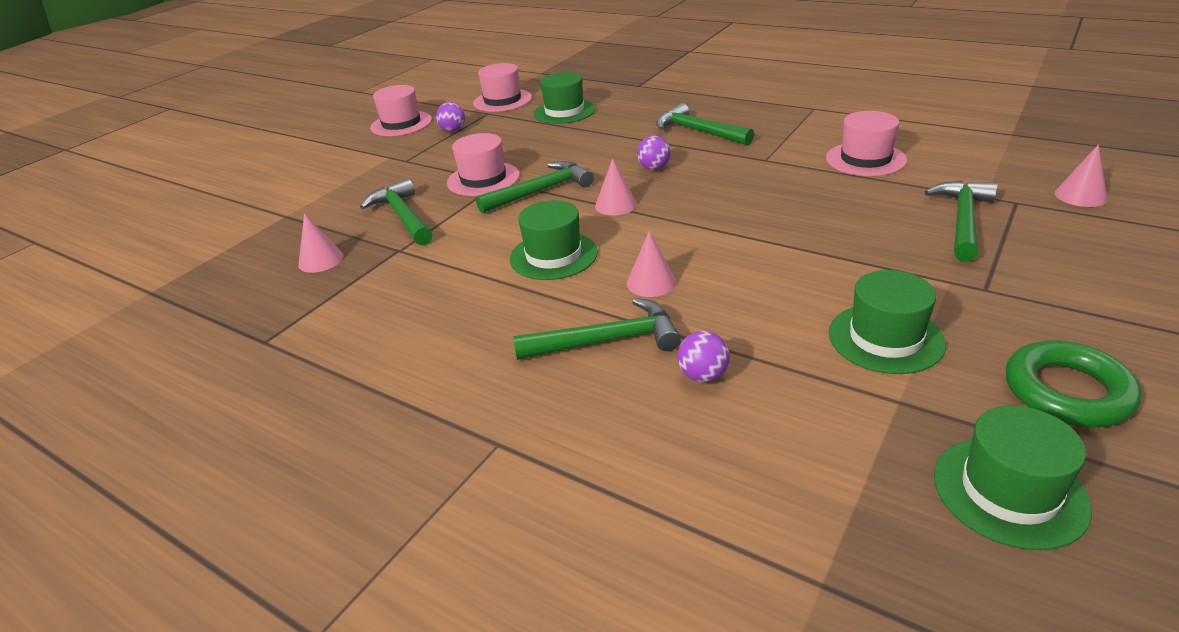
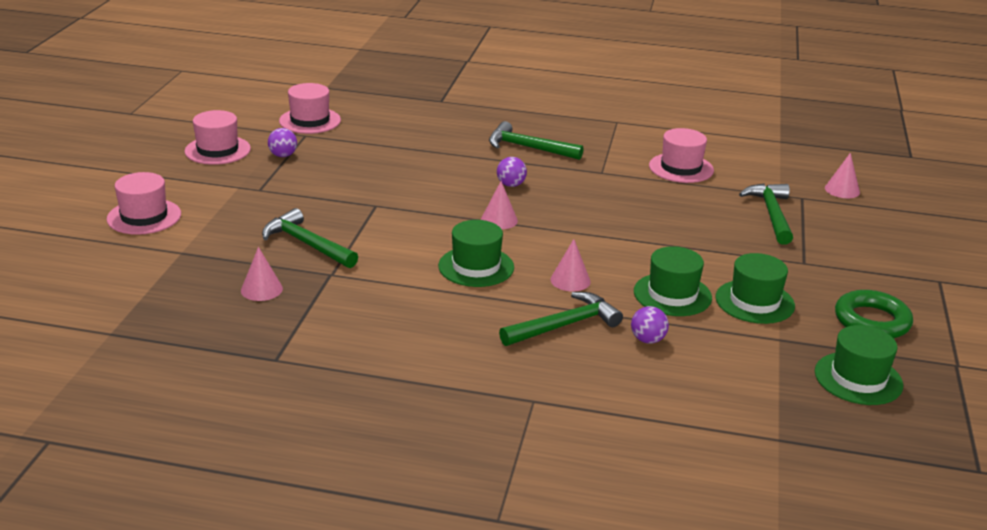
camera: 25 degrees left, 5 degrees down
pink hat [447,133,520,196] -> pink hat moved to [106,172,181,235]
green hammer [476,161,594,213] -> none
green hat [534,72,596,124] -> green hat moved to [634,246,712,316]

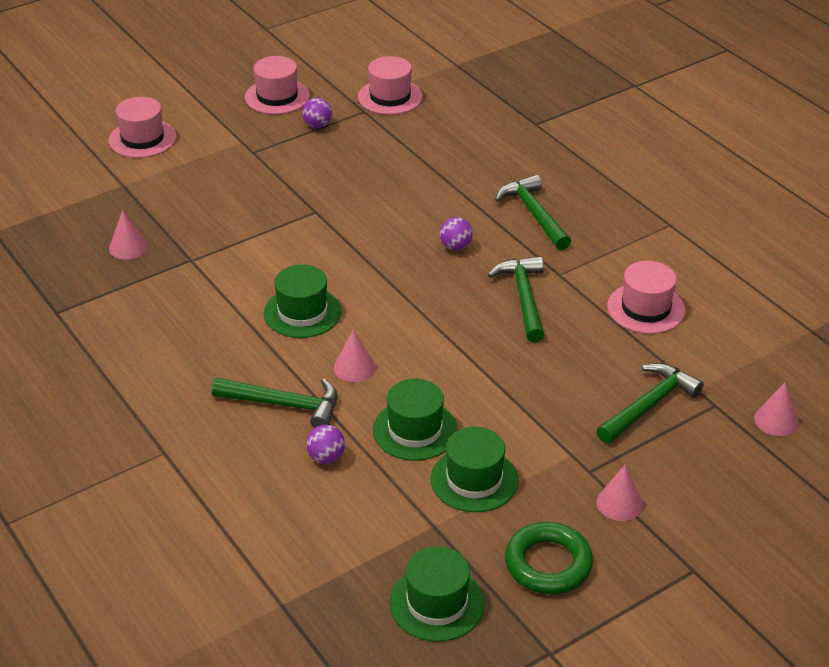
camera: 45 degrees right, 10 degrees up
green hammer [262,208,358,268] -> green hammer moved to [488,256,544,342]
pink cone [481,181,518,229] -> pink cone moved to [597,465,643,521]

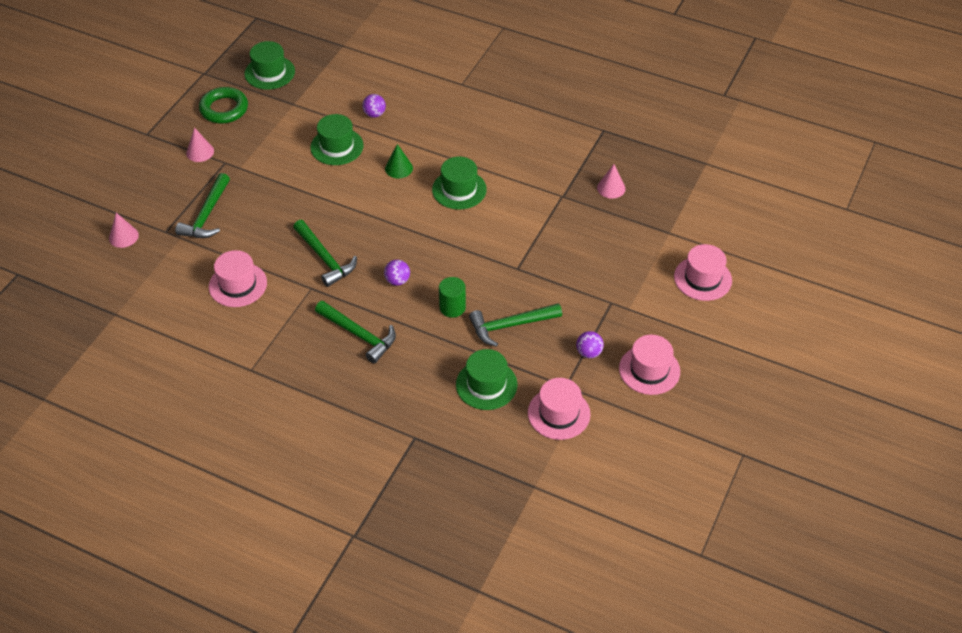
camera: 150 degrees right, 10 degrees up
green hammer [212,378,337,428] -> green hammer moved to [469,303,562,347]
pink cone [334,329,376,382] -> green cone [385,144,413,178]
green hat [431,427,518,512] -> green hat moved to [456,349,518,410]
none -> green cylinder [439,277,466,318]

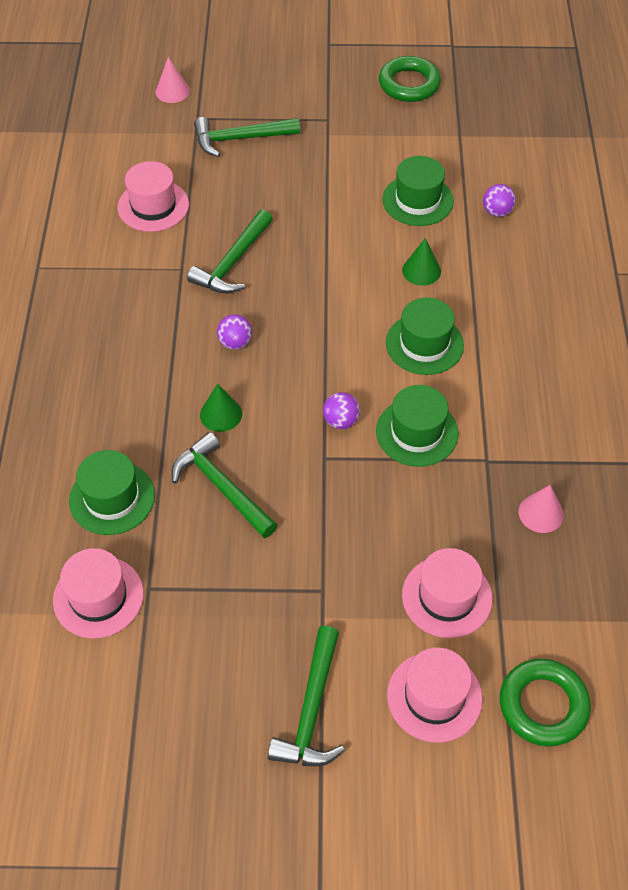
camera: 65 degrees right, 5 degrees up
pink cone [186,128,214,162] -> none
green hat [245,41,295,89] -> green hat moved to [376,385,459,467]
green hammer [315,301,396,363] -> green hammer moved to [268,626,345,766]
green cylinder [439,277,466,318] -> green cone [200,384,242,432]
purple ball [576,331,604,358] -> purple ball moved to [323,392,360,429]
pink hat [619,335,680,395] -> pink hat moved to [402,548,492,638]
none -> green ring [500,659,591,747]

